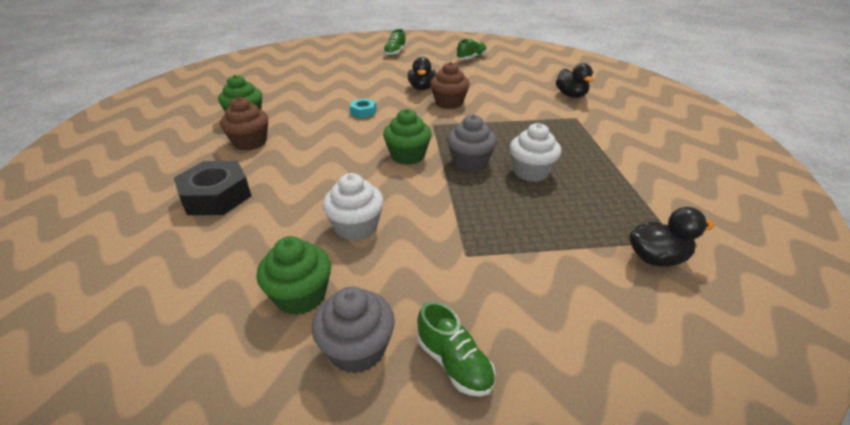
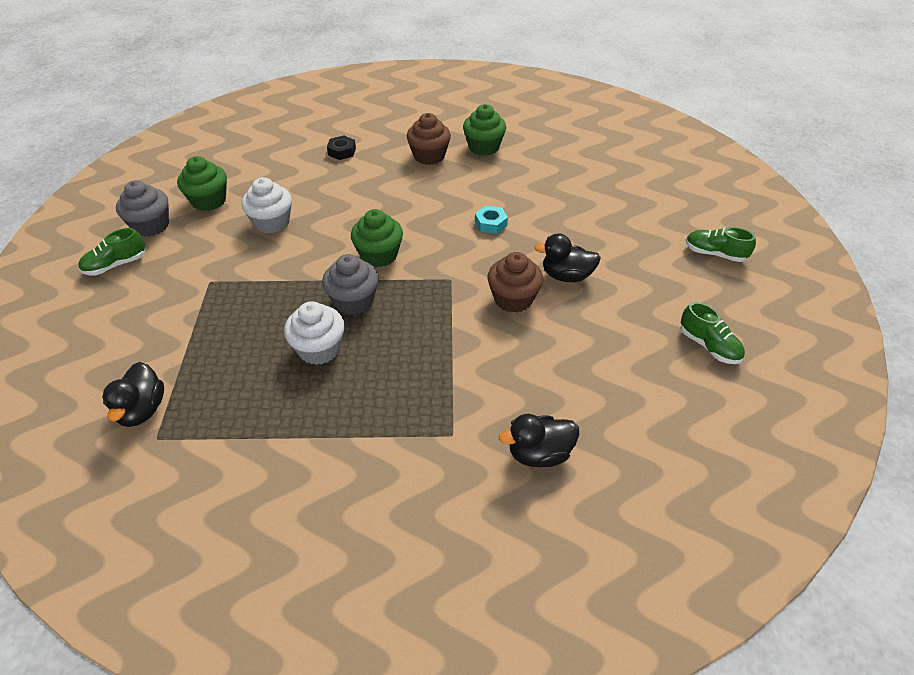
camera: 95 degrees right, 10 degrees up
black nut [174,161,251,215] -> black nut [327,135,356,160], size x0.52

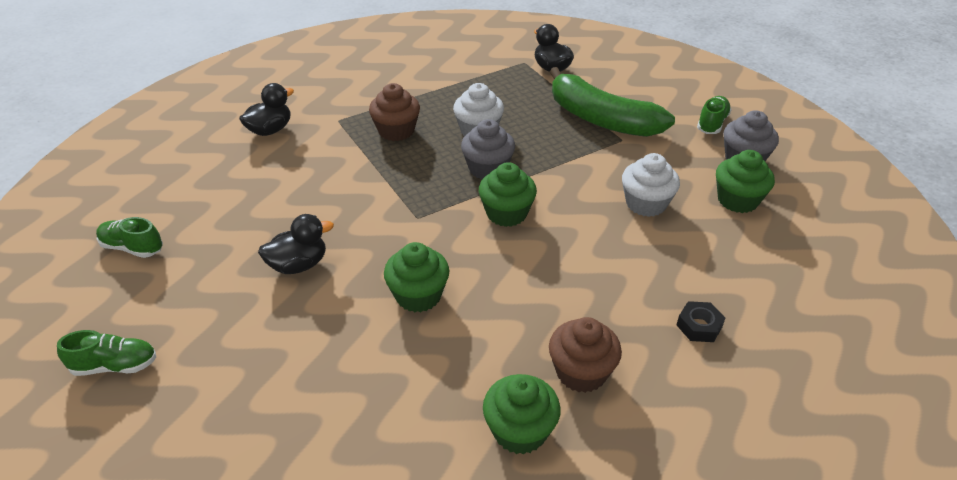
camera: 150 degrees right, 5 degrees down
turquoise nut [475,206,508,234] -> green cupcake [384,242,449,312]
brown cupcake [487,252,543,312] -> brown cupcake moved to [369,83,420,141]
none -> green banana [550,67,675,137]

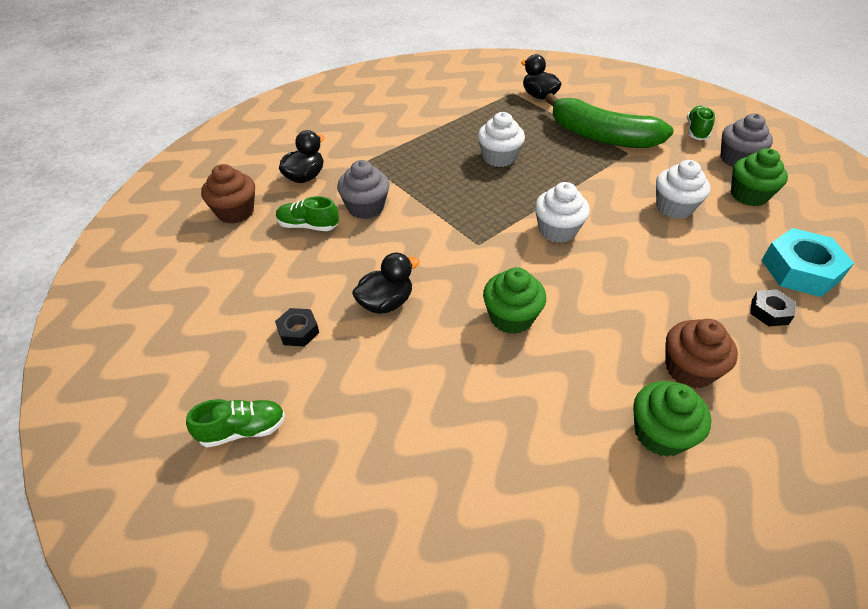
camera: 10 degrees left, 5 degrees up
green shoe [96,217,163,258] -> green shoe moved to [276,196,339,231]
brown cupcake [369,83,420,141] -> brown cupcake moved to [201,164,255,224]
grey cupcake [461,119,515,180] -> grey cupcake moved to [337,160,390,219]
green cupcake [479,162,537,227] -> white cupcake [535,182,590,243]
none -> black nut [275,308,319,347]
none -> turquoise nut [762,228,854,297]

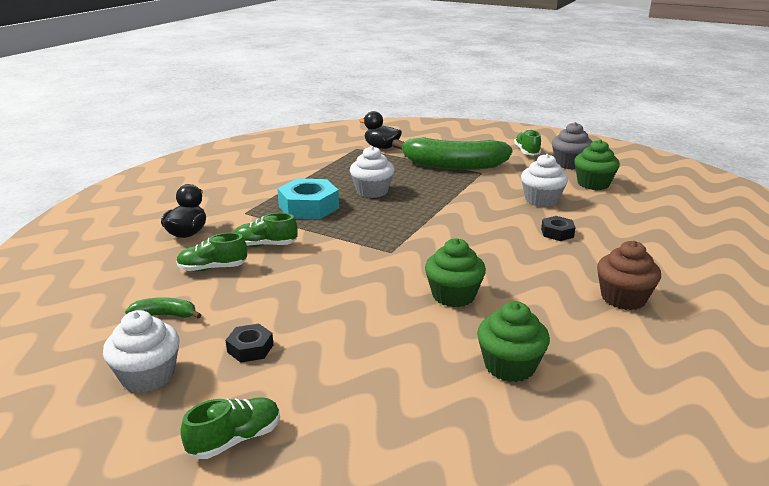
camera: 20 degrees left, 20 degrees down
brown cupcake [201,164,255,224] -> none
grey cupcake [337,160,390,219] -> green shoe [233,213,298,247]
black duck [352,253,420,314] -> none
white cupcake [535,182,590,243] -> white cupcake moved to [103,310,180,393]
green cupcake [633,381,712,457] -> green cupcake moved to [477,301,550,382]
black nut [750,289,796,326] -> black nut moved to [541,216,576,241]
turquoise nut [762,228,854,297] -> turquoise nut moved to [277,178,339,219]
none -> green banana [125,297,201,319]

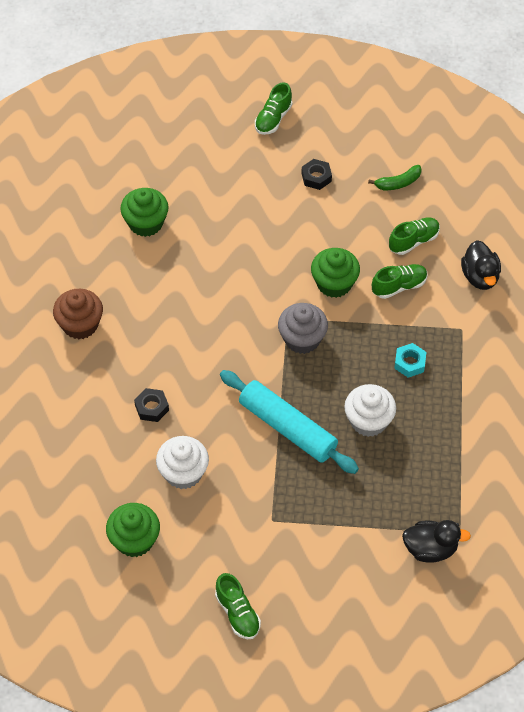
camera: 155 degrees right, 30 degrees up
white cupcake [103,310,180,393] -> none
turquoise nut [277,178,339,219] -> turquoise nut [394,343,426,378], size x0.52
green banana [392,137,513,170] -> none
green cupcake [425,238,486,307] -> green cupcake moved to [311,248,360,298]
grey cupcake [552,122,593,169] -> grey cupcake moved to [278,303,328,354]
none -> turquoise rolling pin [220,370,359,474]

